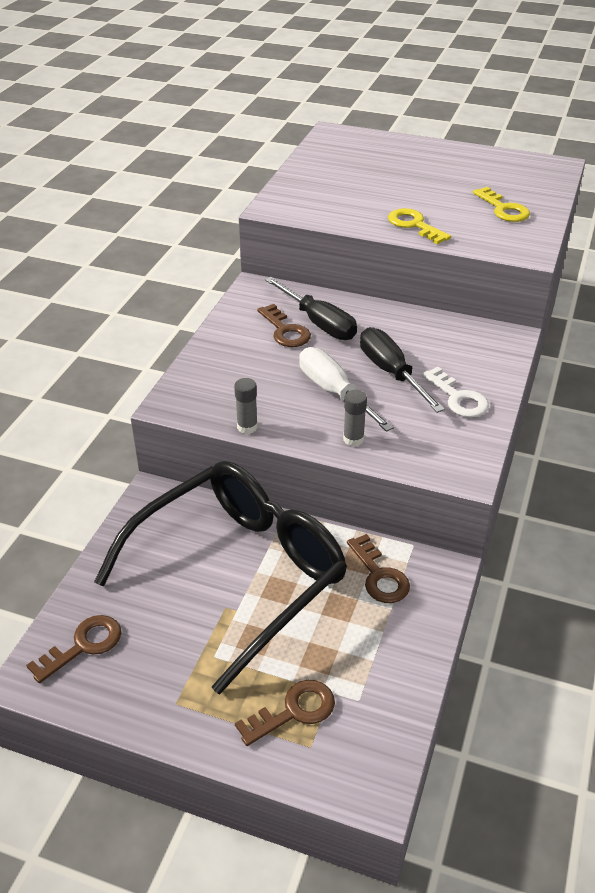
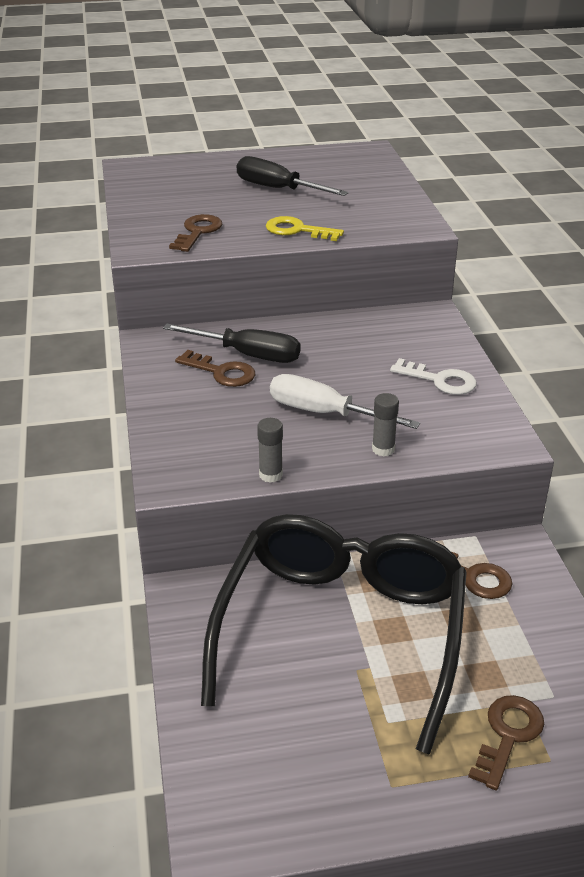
camera: 30 degrees left, 5 degrees down
brown key [26,615,122,683] -> brown key moved to [169,214,222,252]
black screwdriver [360,327,445,413] -> black screwdriver moved to [237,156,349,196]
yellow key [473,187,530,222] -> none

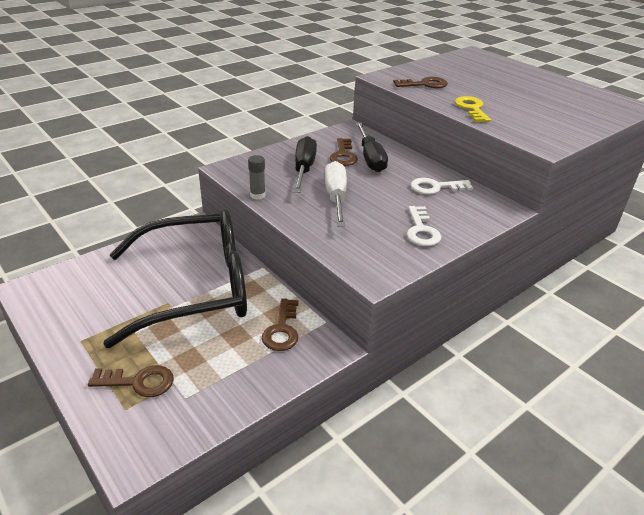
camera: 60 degrees right, 0 degrees up
black screwdriver [237,156,349,196] -> black screwdriver moved to [293,136,317,193]
grey glue stick [372,393,399,457] -> none
none -> white key [410,178,473,195]

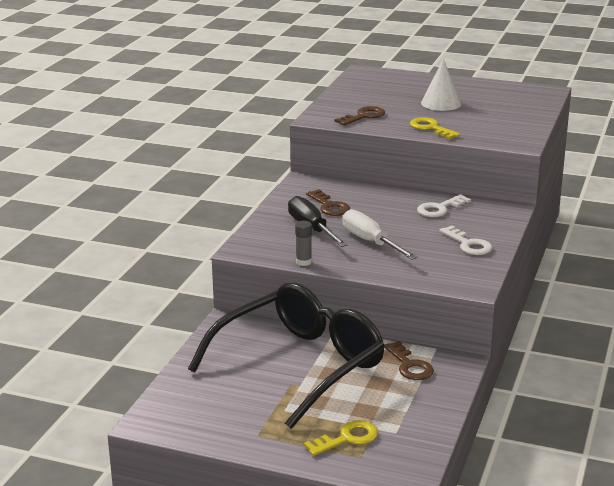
camera: 30 degrees left, 10 degrees down
brown key [88,365,174,397] -> yellow key [303,420,378,456]
black screwdriver [356,123,388,172] -> none
none -> white cone [421,59,462,111]

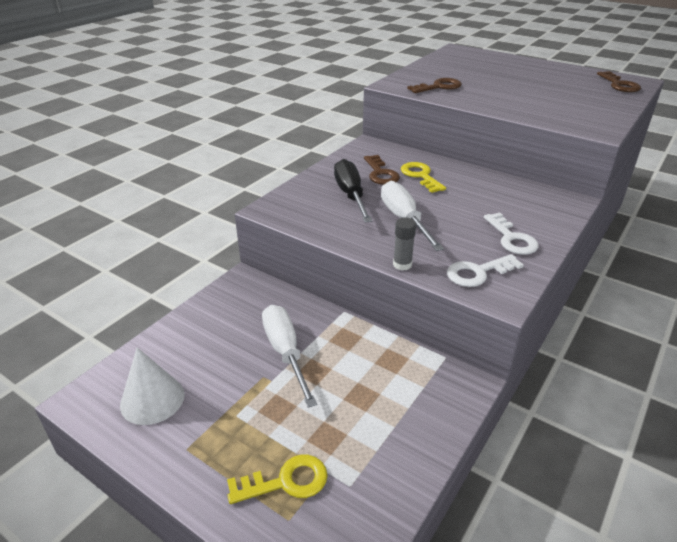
camera: 15 degrees right, 10 degrees up
black glasses [188,283,385,429] -> white screwdriver [262,305,317,408]
grey glue stick [295,221,312,266] -> grey glue stick moved to [393,217,416,271]
brown key [384,341,434,380] -> brown key moved to [597,71,641,92]
yellow key [410,117,460,139] -> yellow key moved to [401,162,446,193]
white key [417,194,471,217] -> white key moved to [447,254,524,287]
white cone [421,59,462,111] -> white cone moved to [120,348,185,425]

